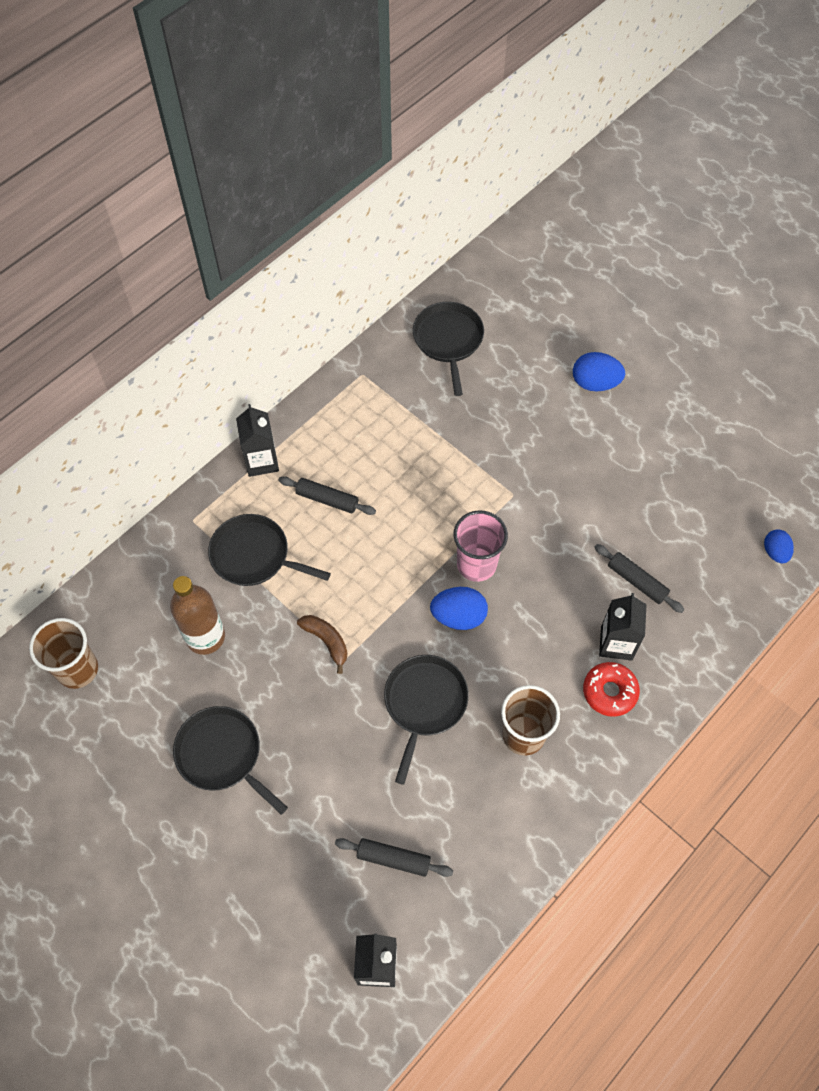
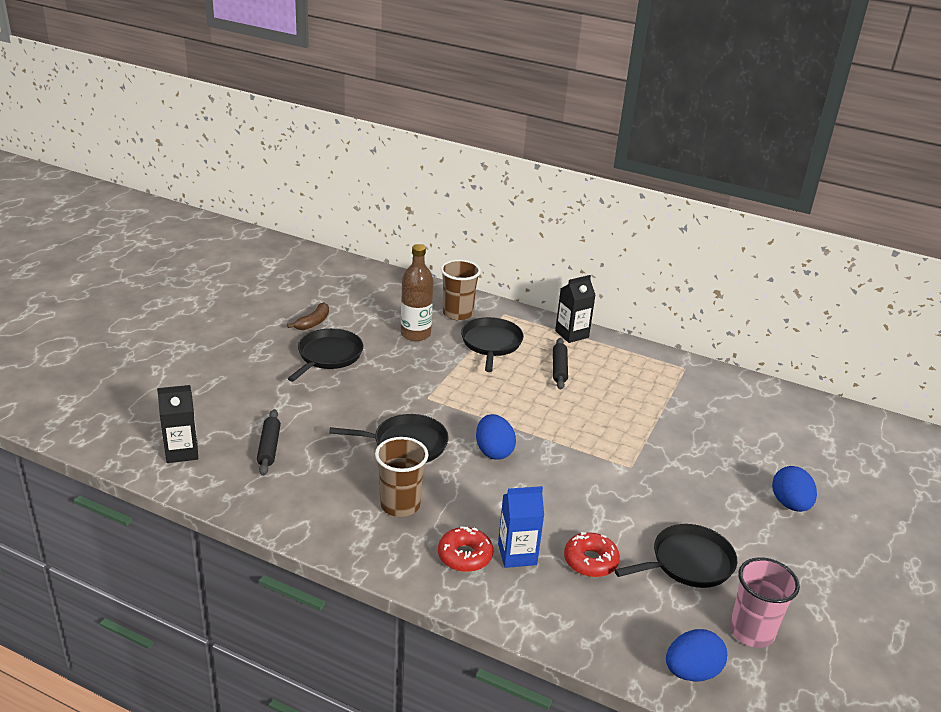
camera: 70 degrees right, 30 degrees down
brown cup [29,618,98,689] -> brown cup moved to [441,260,481,321]
brown banana [297,615,348,674] -> brown banana moved to [287,303,329,330]
black pan [413,302,484,396] -> black pan moved to [615,524,737,588]
pink cup [453,510,508,582] -> pink cup moved to [730,557,800,648]
black rolling pin [594,544,684,613] -> red donut [564,532,620,577]
black carton [599,593,647,661] -> blue carton [498,486,544,568]
blue egg [764,529,794,563] -> blue egg [666,629,727,682], size x1.54

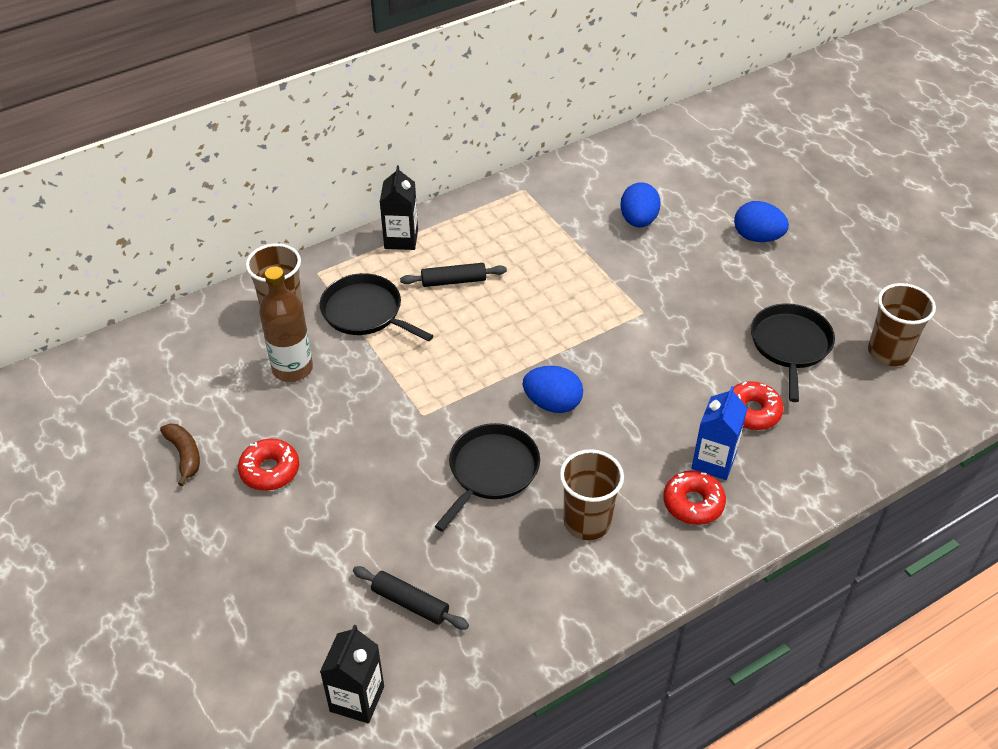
camera: 55 degrees left, 15 degrees up
black pan [288,328,363,382] -> red donut [238,439,299,491]
black rolling pin [553,338,568,390] -> black rolling pin turned 45 degrees counterclockwise [400,263,507,287]
blue egg [666,629,727,682] -> blue egg moved to [620,182,661,227]
pink cup [730,557,800,648] -> brown cup [868,283,936,366]

